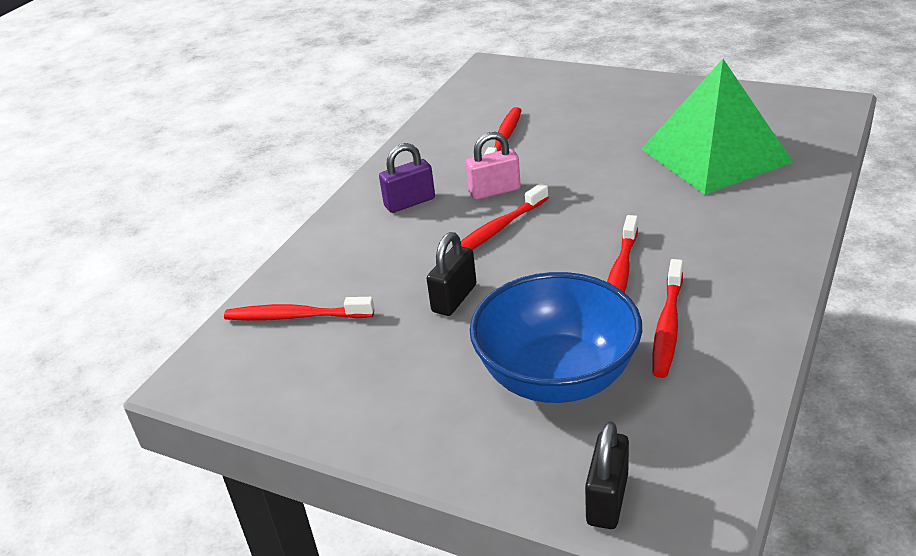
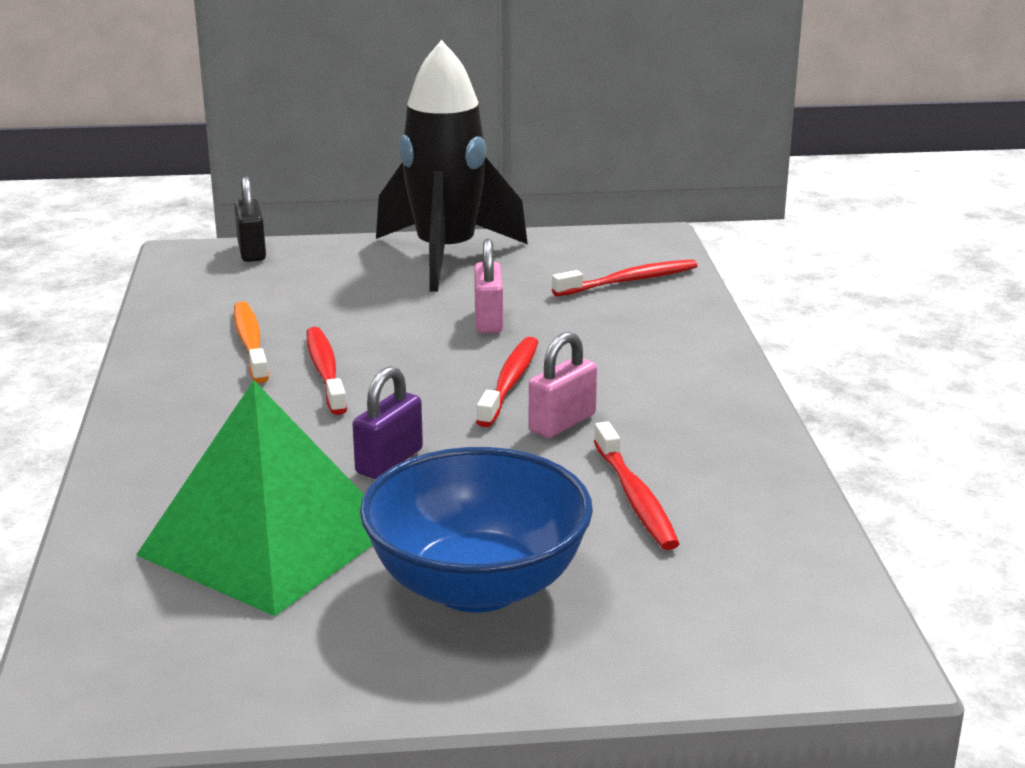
camera: 145 degrees right, 10 degrees down
purple padlock [379,143,435,213] -> purple padlock moved to [353,366,423,479]
black padlock [427,232,476,316] -> pink padlock [474,239,503,333]
blue bowl [470,272,642,403] -> blue bowl moved to [360,447,593,613]
red toothbrush [652,259,683,378] -> orange toothbrush [234,301,269,383]
none -> black rocket [376,40,528,292]

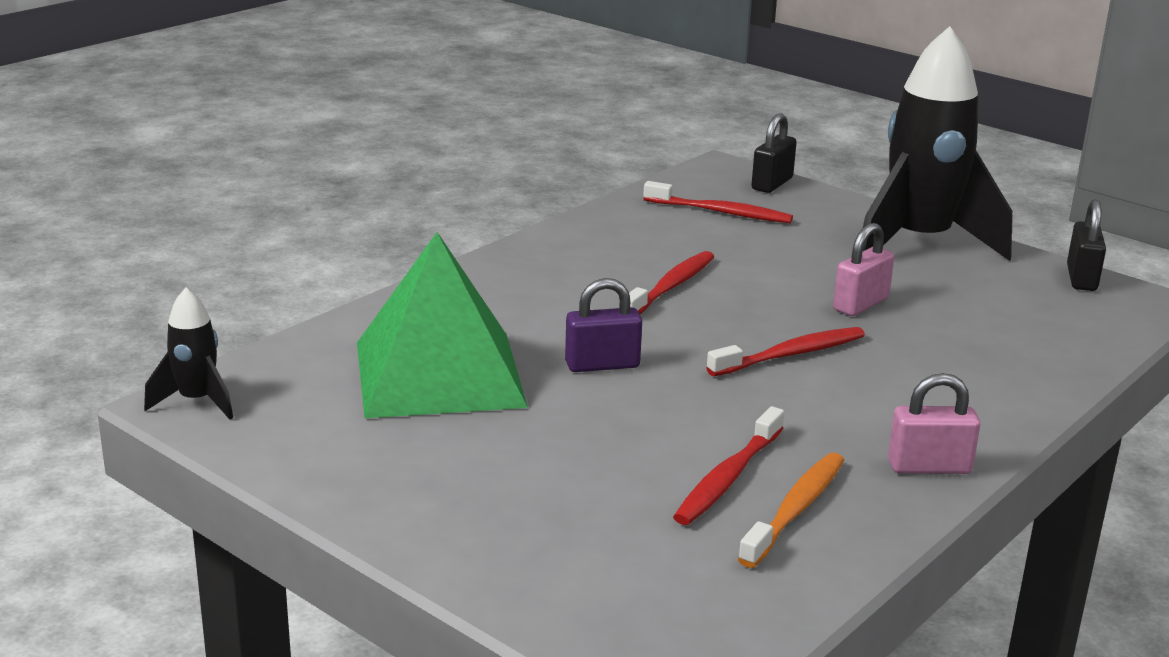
camera: 45 degrees right, 0 degrees up
orange toothbrush [234,301,269,383] -> orange toothbrush moved to [738,453,844,568]
blue bowl [360,447,593,613] -> none
pink padlock [529,332,597,438] -> pink padlock moved to [888,373,980,474]
red toothbrush [552,259,698,296] -> red toothbrush moved to [643,181,793,223]
none -> black rocket [144,288,233,420]
none -> black padlock [1067,199,1106,291]

